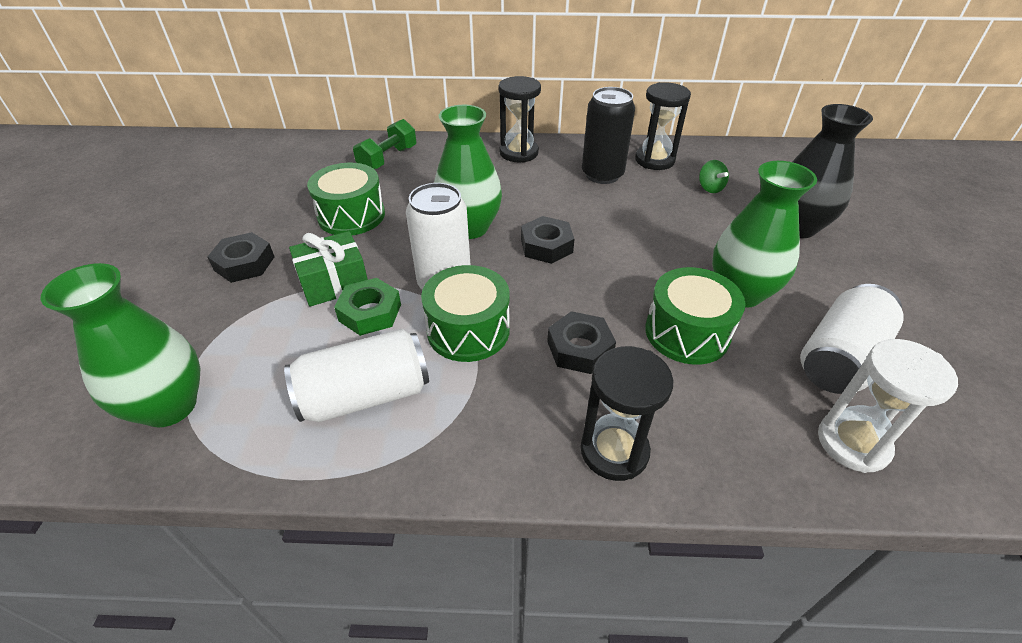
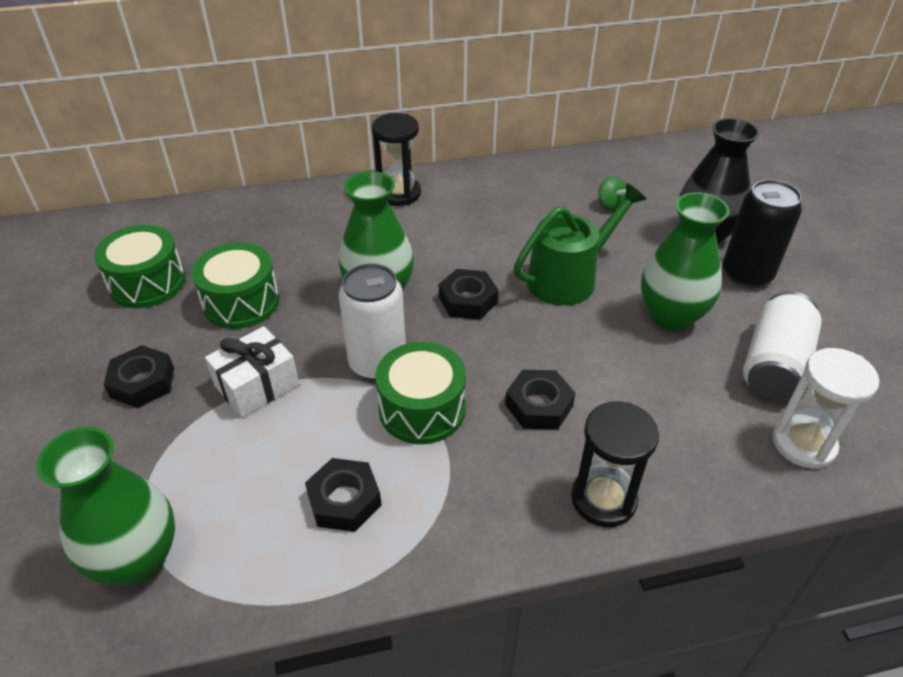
camera: 15 degrees left, 0 degrees up
white can [284,329,429,422] -> black nut [305,458,382,532]
green gift [289,231,368,307] -> white gift [205,326,299,418]
green nut [334,278,401,336] -> none
green dumbbell [353,119,416,170] -> none
black can [582,87,635,184] -> black can moved to [723,180,802,288]
black hourglass [635,82,691,170] -> none
green drum [645,267,746,365] -> green drum moved to [94,225,185,308]
none -> green watering can [514,183,646,306]

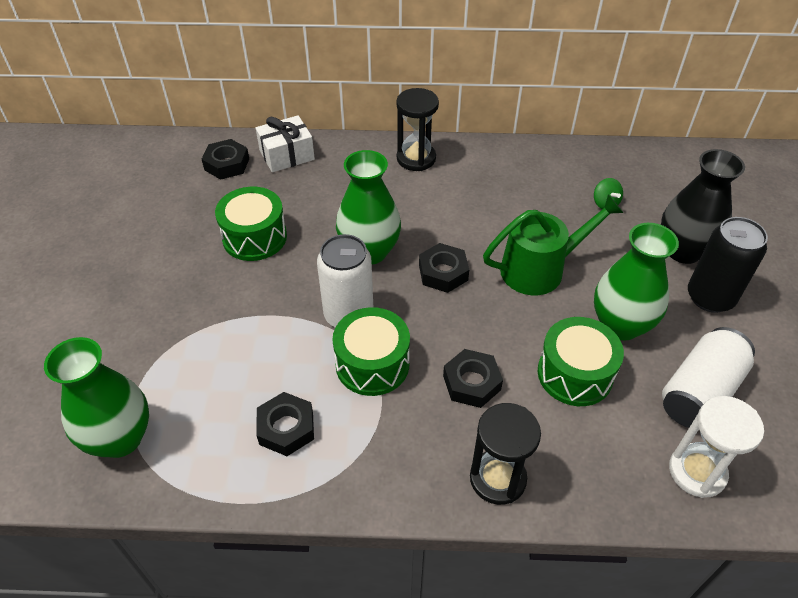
camera: 15 degrees right, 5 degrees up
green drum [94,225,185,308] -> green drum moved to [538,317,624,406]
black nut [103,345,174,408] -> black nut moved to [202,139,249,180]
white gift [205,326,299,418] -> white gift moved to [256,115,315,172]

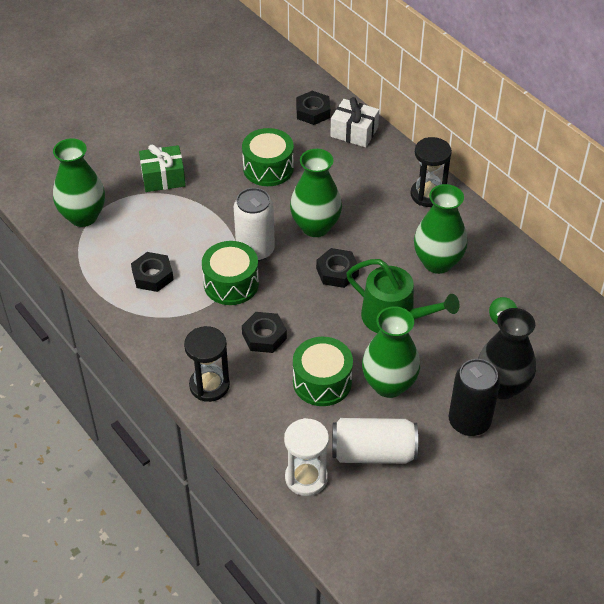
camera: 50 degrees right, 0 degrees up
none -> green gift [139,145,186,192]
none -> green vase [414,184,468,274]

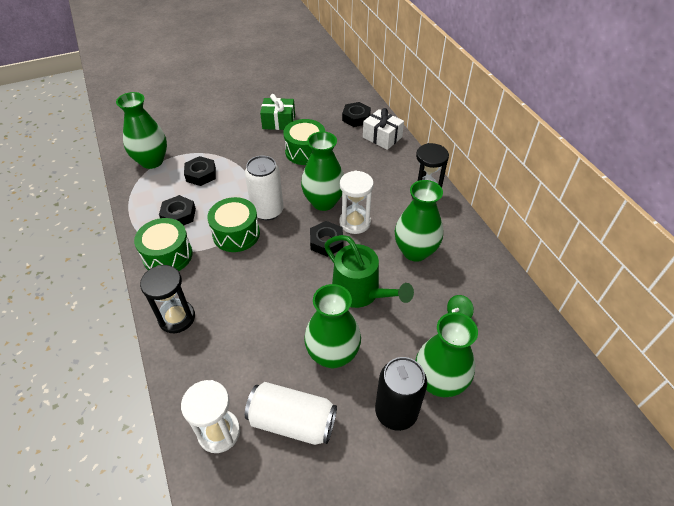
camera: 15 degrees right, 0 degrees up
green gift [139,145,186,192] -> green gift moved to [260,94,295,130]
black nut [242,312,287,353] -> black nut moved to [184,156,216,186]
green drum [293,337,353,406] -> green drum moved to [134,218,193,271]
black vase [478,308,536,399] -> green vase [415,312,478,397]
none -> white hourglass [339,171,374,234]

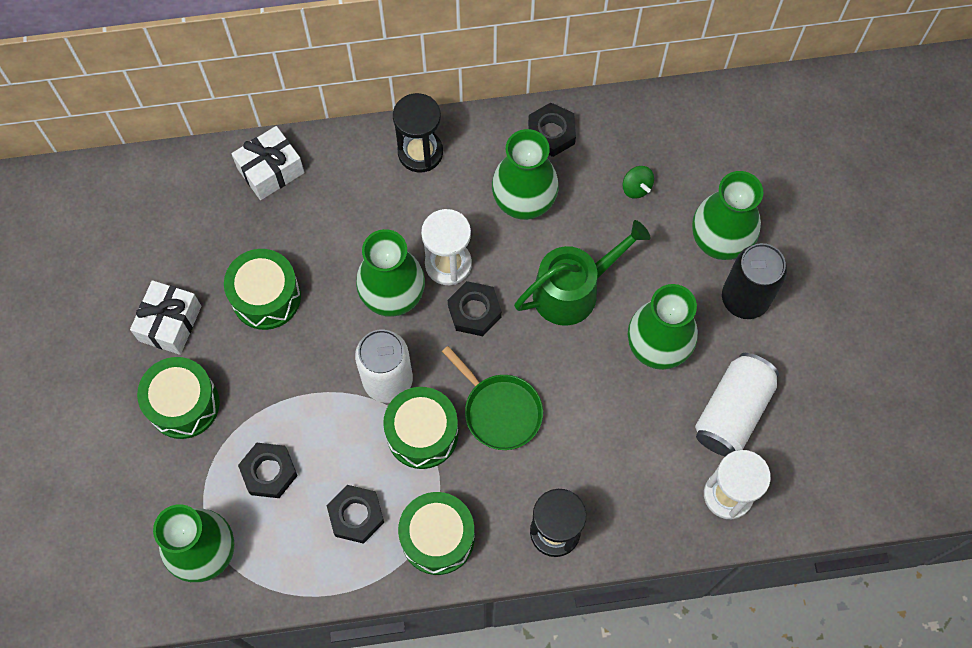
camera: 75 degrees left, 20 degrees up
green gift [260,94,295,130] -> white gift [130,280,201,355]
black nut [342,102,371,127] -> black nut moved to [528,103,576,157]
none -> green drum [137,357,220,439]
none -> green pan [442,346,543,450]

